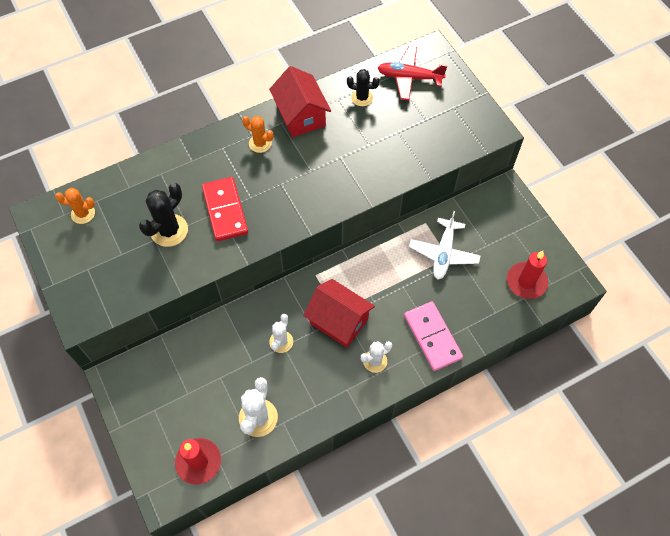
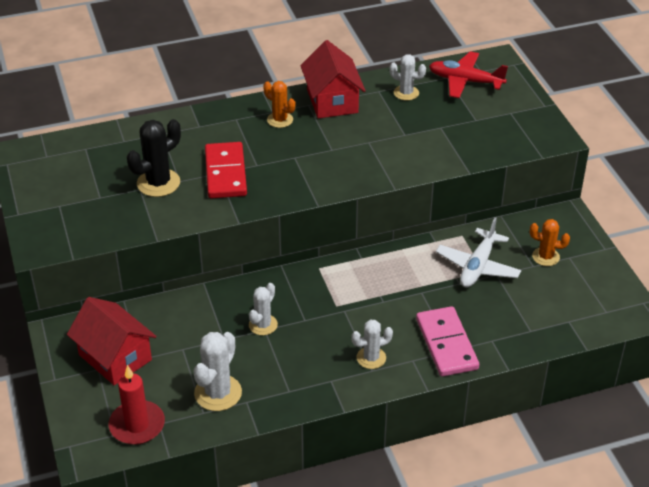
camera: 10 degrees right, 20 degrees down
orange cactus [55,188,95,224] -> orange cactus moved to [530,219,570,266]
red house [303,279,375,348] -> red house moved to [67,297,157,385]
black cactus [347,69,380,106] -> white cactus [389,55,426,101]
red candle [507,251,548,299] -> none

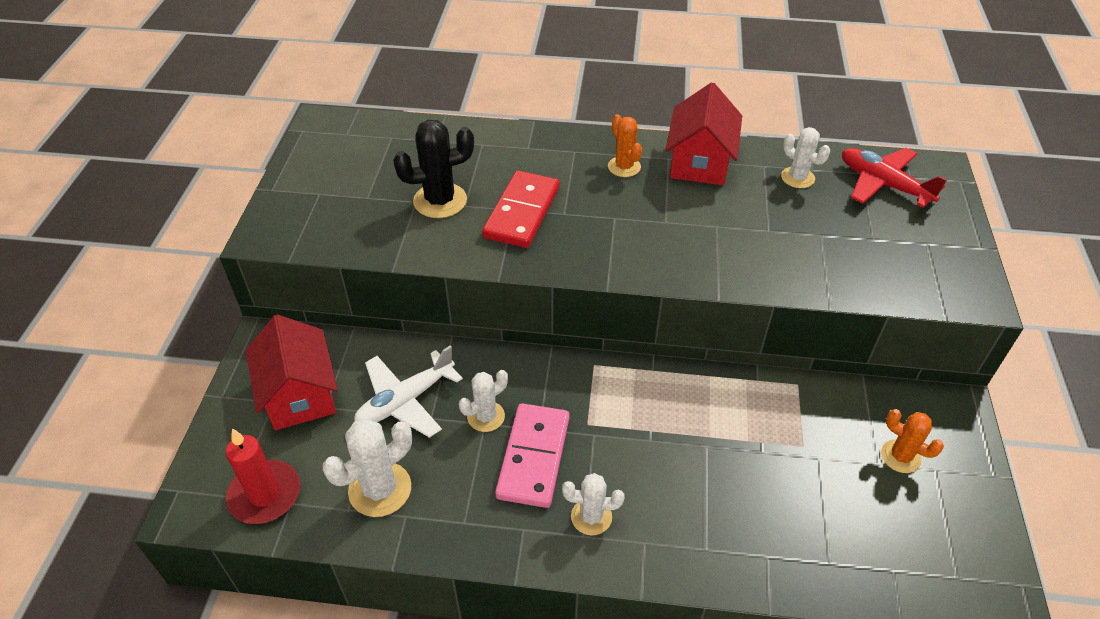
camera: 25 degrees right, 5 degrees up
pink domino [416,306,479,377] -> pink domino moved to [495,403,570,508]
white plane [436,217,521,288] -> white plane moved to [354,346,463,438]

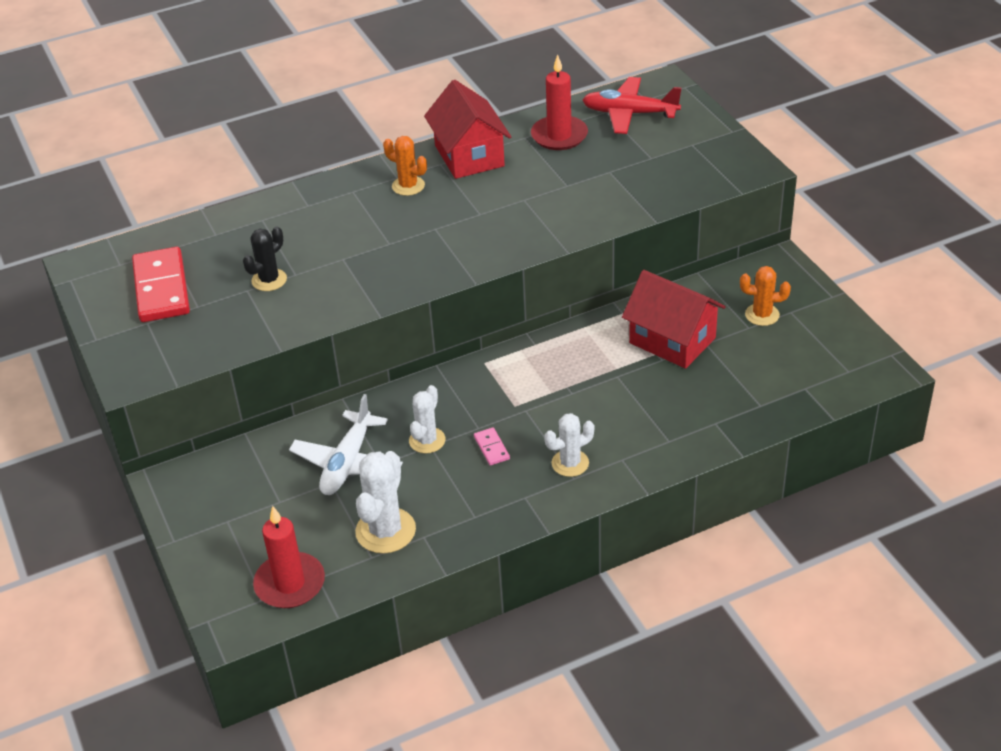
camera: 30 degrees left, 5 degrees down
red house [246,315,338,430] -> red house moved to [622,270,726,369]
black cactus [393,120,474,218] -> black cactus [243,227,287,291], size x0.64
red domino [482,171,559,248] -> red domino moved to [132,247,190,322]
pink domino [495,403,570,508] -> pink domino [474,428,510,466], size x0.44
white cactus [781,127,830,188] -> red candle [531,54,588,150]

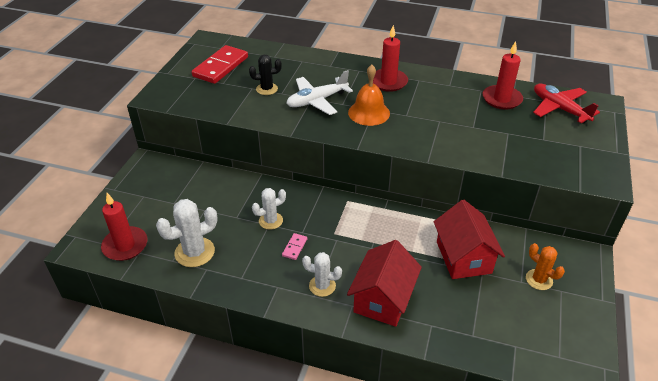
camera: 40 degrees right, 0 degrees up
white plane [289,394,403,495] -> white plane moved to [286,70,353,115]
orange cactus [383,136,427,196] -> red candle [373,25,408,92]
red house [424,80,511,179] -> red house moved to [347,240,422,327]
none -> orange bell [348,65,390,126]

